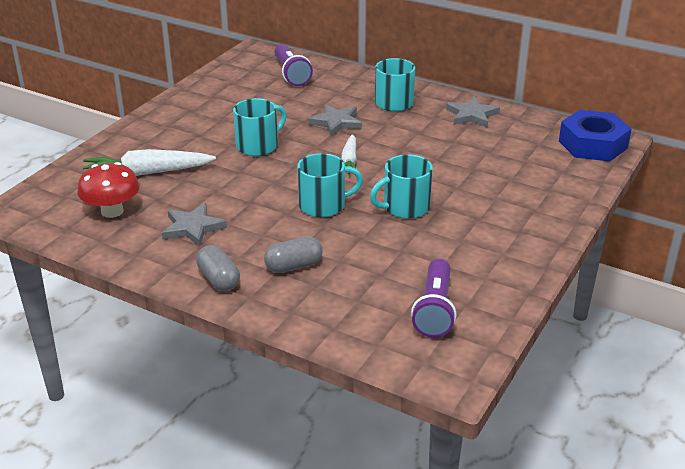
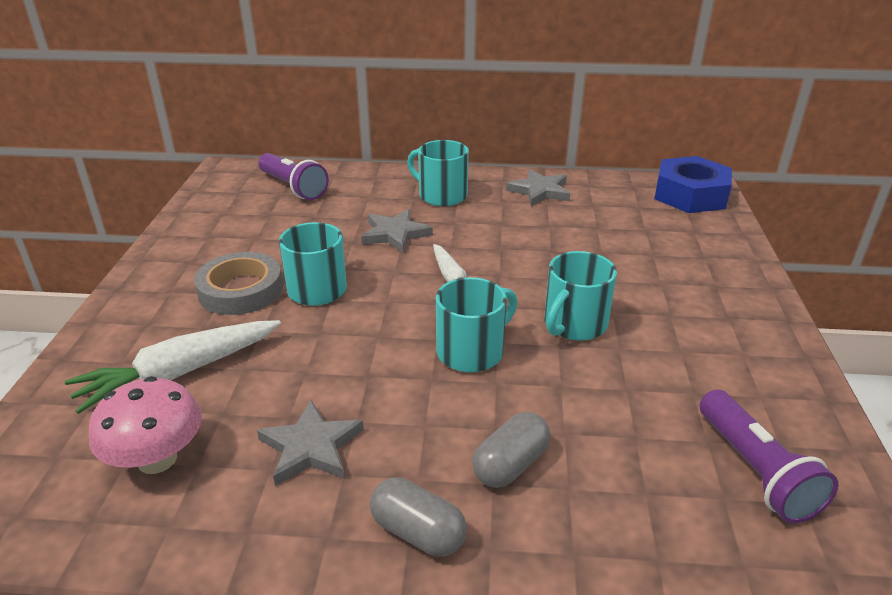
camera: 25 degrees left, 0 degrees up
red mushroom [77,162,140,218] -> pink mushroom [89,376,202,474]
none -> grey tape [194,252,283,315]

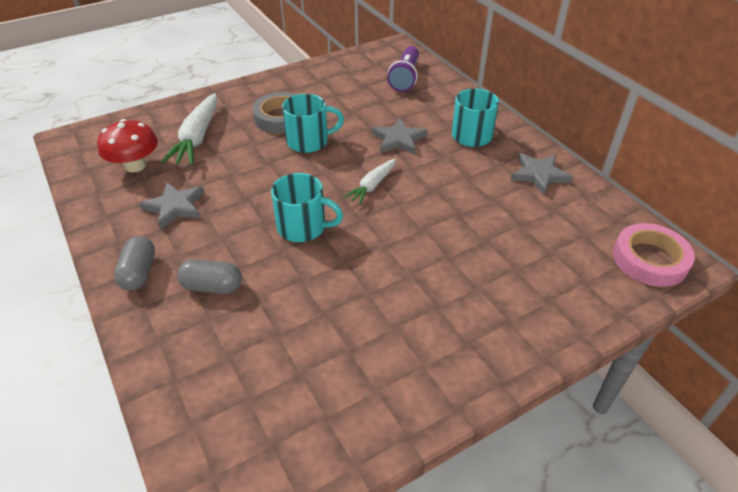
camera: 55 degrees right, 10 degrees up
white carrot [65,320,281,414] -> white carrot turned 105 degrees counterclockwise [161,93,217,165]
pink mushroom [89,376,202,474] -> red mushroom [98,119,158,172]
turquoise mug [544,251,617,341] -> none
blue nut [654,156,732,213] -> pink tape [613,223,695,287]
purple flashlight [700,390,838,524] -> none

